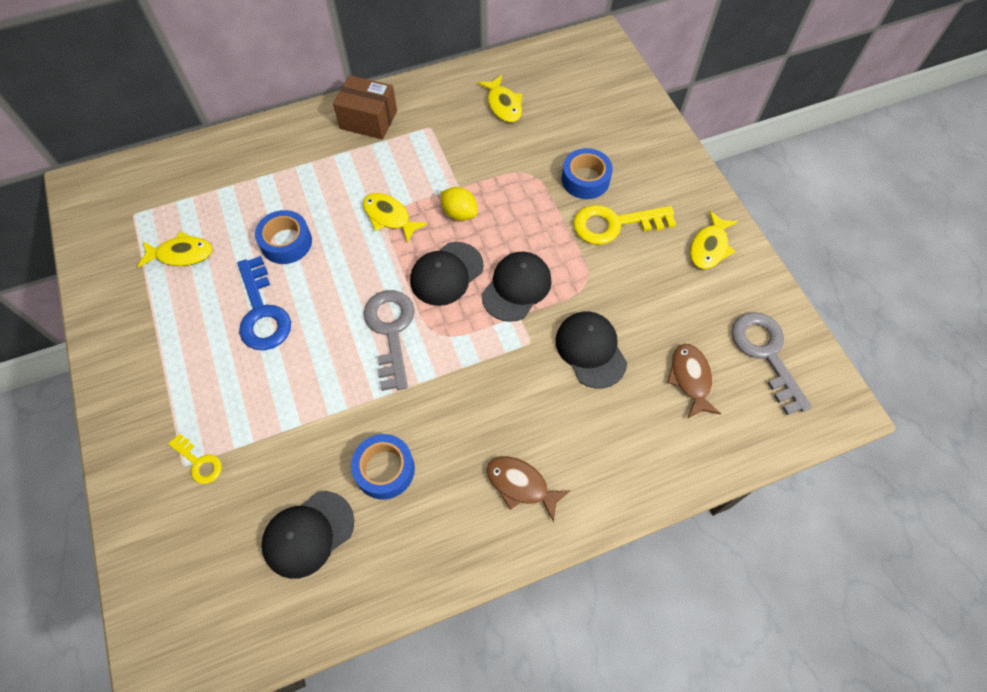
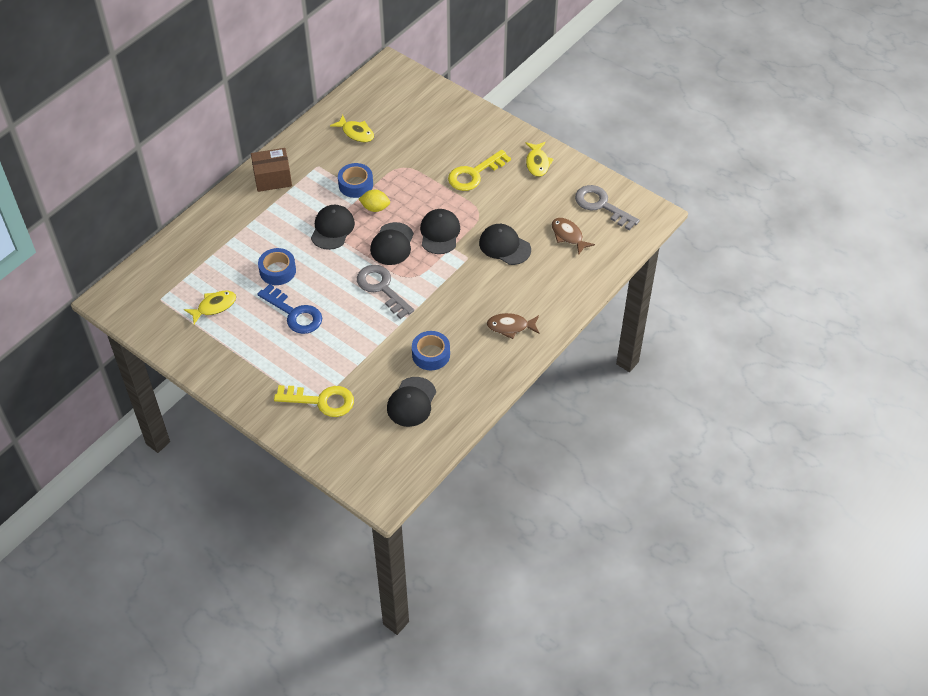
camera: 30 degrees left, 10 degrees down
yellow key [168,433,222,484] -> yellow key [274,385,354,417], size x1.86
yellow fish [363,193,428,243] -> black cap [311,205,355,250]
blue tape [562,148,613,199] -> blue tape moved to [338,163,373,198]

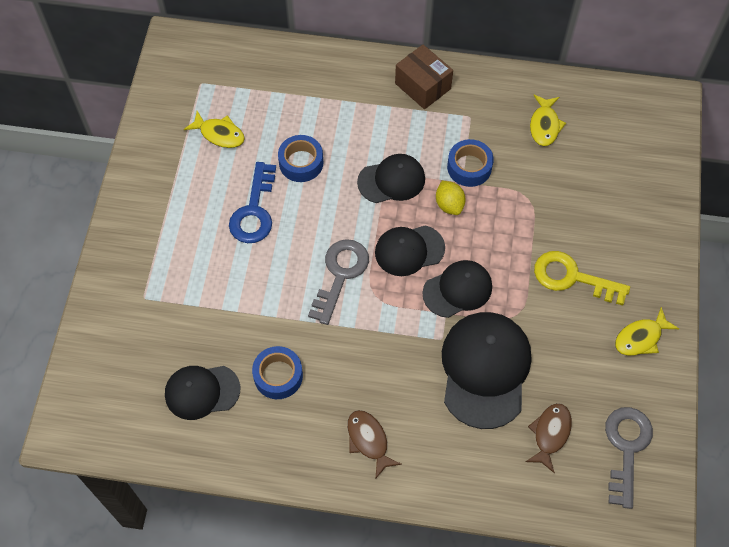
camera: 60 degrees right, 10 degrees up
yellow key [274,385,354,417] -> none
black cap [479,224,531,265] -> black cap [442,312,531,429], size x1.63

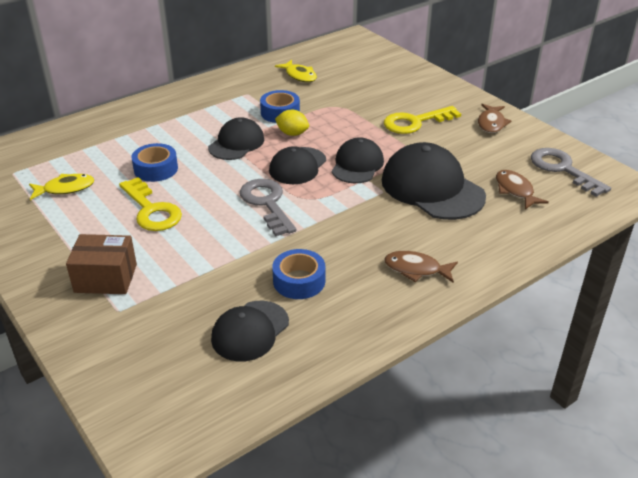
camera: 45 degrees left, 25 degrees down
blue key [229,162,276,243] -> yellow key [119,177,182,231]
brown box [395,44,453,109] -> brown box moved to [66,234,137,294]
yellow fish [615,307,679,356] -> brown fish [478,104,511,133]

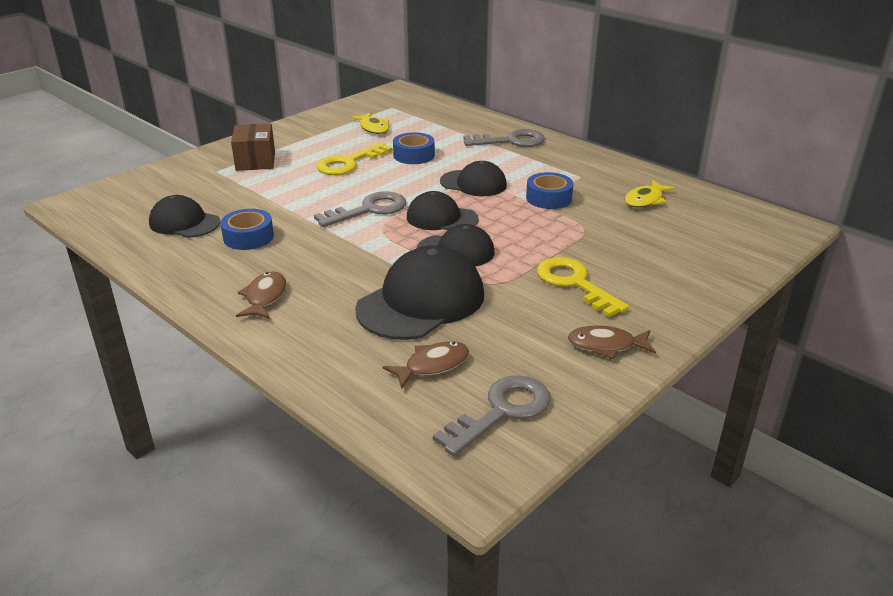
camera: 80 degrees right, 5 degrees down
yellow lemon [275,110,309,136] -> none
none -> grey key [463,129,545,147]

